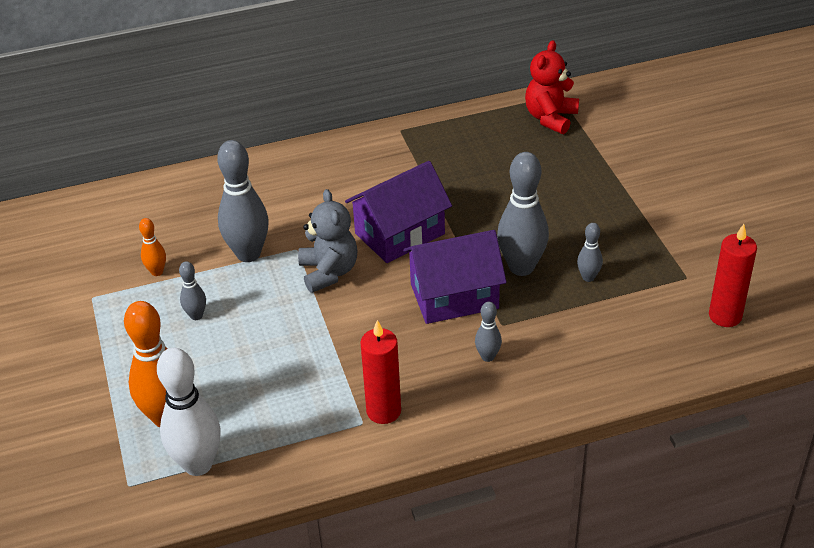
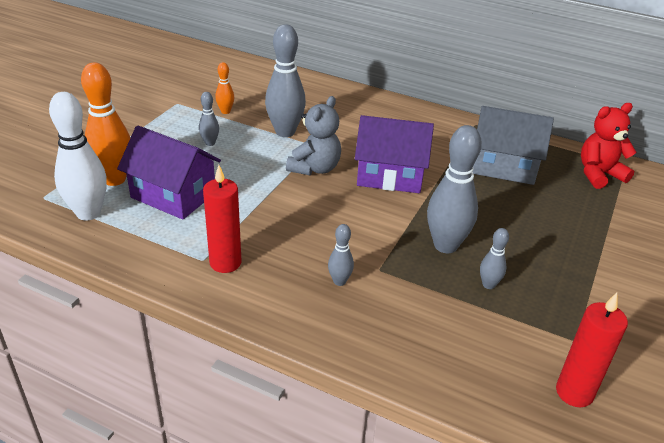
camera: 40 degrees right, 5 degrees down
purple house [403,230,507,324] -> purple house moved to [117,125,221,220]
none -> grey house [473,106,554,185]

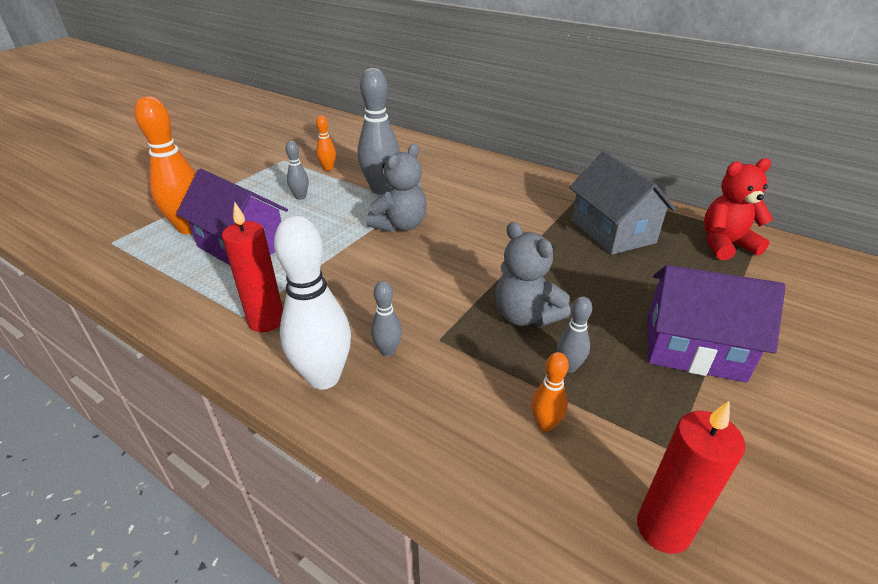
camera: 10 degrees right, 0 degrees up
white bowling pin [49,92,107,221] -> white bowling pin moved to [274,216,351,390]
purple house [355,115,434,193] -> purple house moved to [647,265,786,383]
grey bowling pin [427,125,482,253] -> grey teddy bear [495,222,571,327]
grey house [473,106,554,185] -> grey house turned 45 degrees clockwise [569,151,676,255]
none -> orange bowling pin [531,352,569,432]

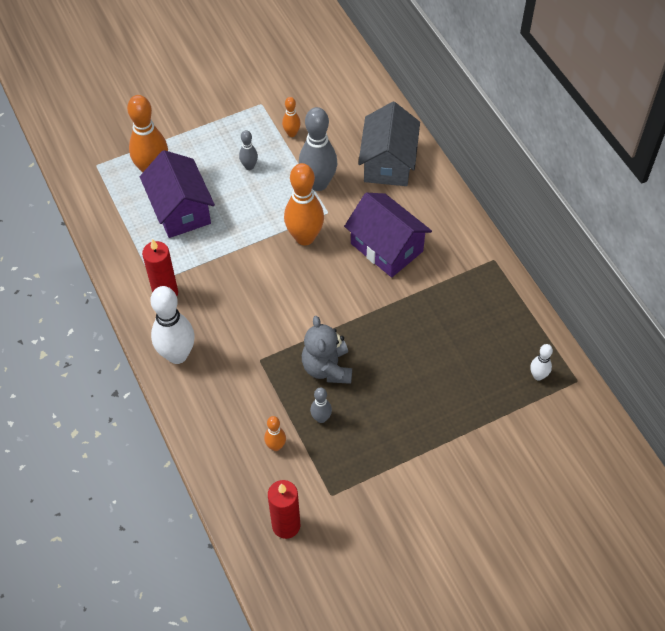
camera: 30 degrees right, 20 degrees up
grey teddy bear [366,144,427,232] -> orange bowling pin [284,163,324,246]
grey bowling pin [371,281,402,356] -> none
grey house [569,151,676,255] -> grey house moved to [358,102,420,186]
purple house [647,265,786,383] -> purple house moved to [344,193,432,278]
red teddy bear [704,158,774,260] -> white bowling pin [530,344,553,381]

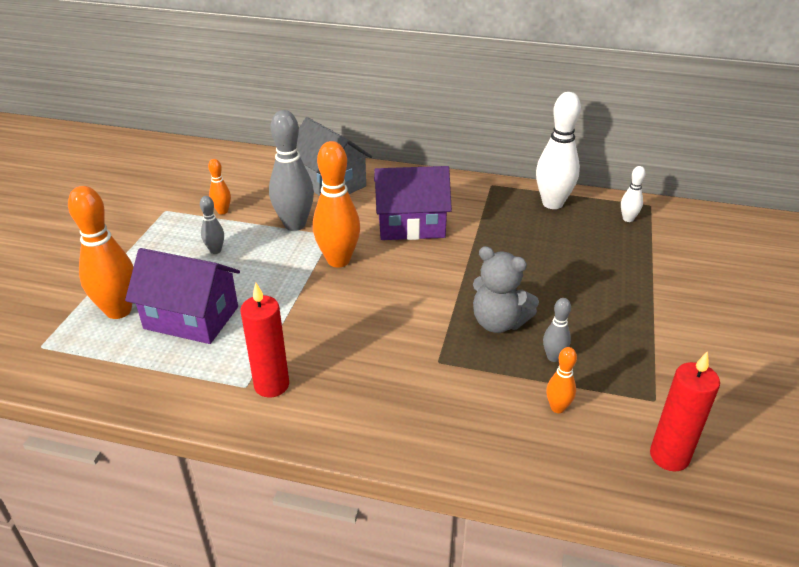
camera: 50 degrees left, 20 degrees down
white bowling pin [151,286,195,364] -> white bowling pin moved to [536,92,581,209]

